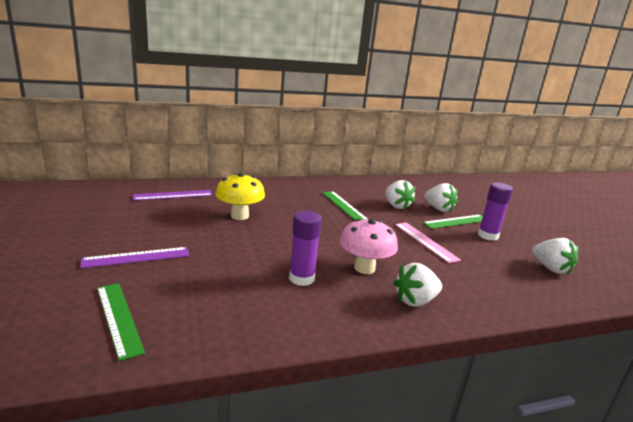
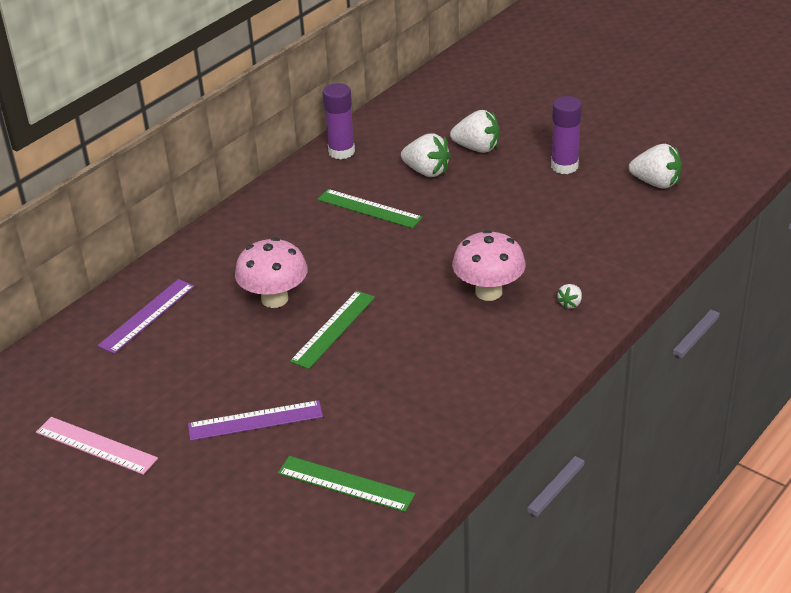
camera: 30 degrees left, 15 degrees up
purple ruler [80,247,189,268] -> purple ruler turned 45 degrees clockwise [188,400,323,441]
yellow mushroom [215,173,265,220] -> pink mushroom [235,238,308,308]
purple glue stick [289,211,322,286] -> purple glue stick moved to [323,83,355,159]
white strawberry [393,263,442,307] -> white strawberry [557,284,582,309], size x0.50
pink ruler [395,222,461,263] -> pink ruler moved to [36,417,158,475]
green ruler [423,215,483,229] -> green ruler moved to [290,291,375,369]

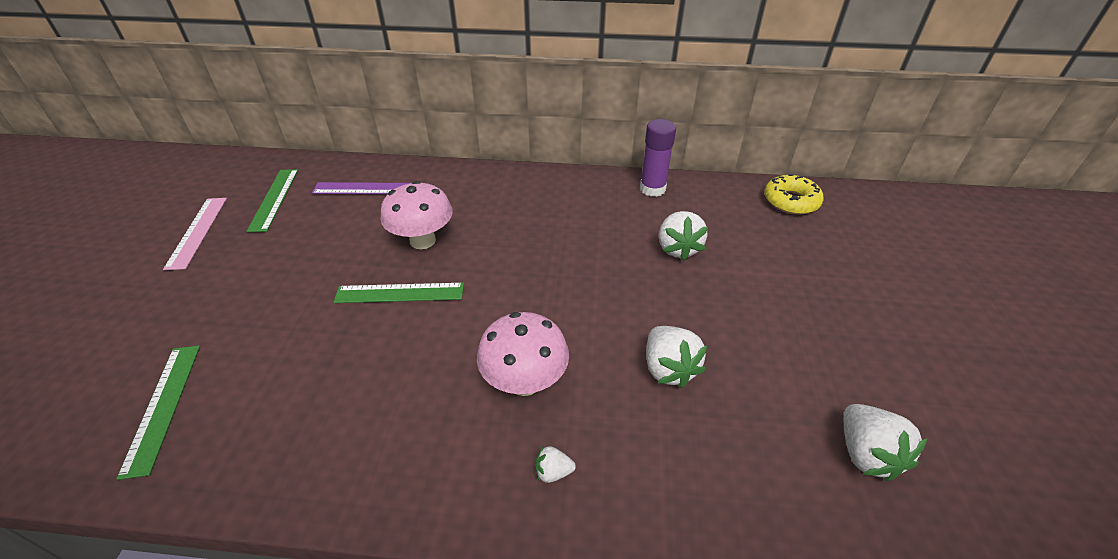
camera: 55 degrees right, 5 degrees up
purple ruler [188,400,323,441] -> none
green ruler [317,189,422,228] -> green ruler moved to [246,169,298,232]
white strawberry [450,110,499,153] -> white strawberry moved to [646,326,707,388]
purple glue stick [551,96,582,174] -> none
none -> yellow donut [764,174,824,215]

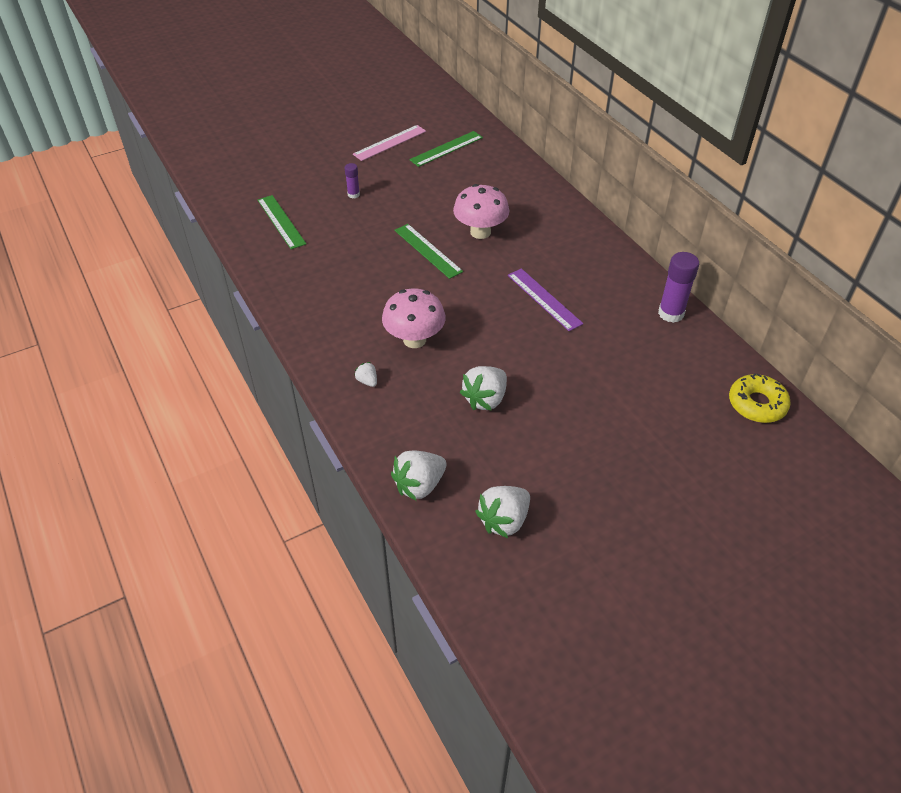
camera: 55 degrees right, 5 degrees up
green ruler [117,346,200,480] -> green ruler turned 75 degrees counterclockwise [258,195,306,249]
purple ruler [312,182,410,194] -> purple ruler moved to [508,268,583,331]
white strawberry [659,211,708,261] -> white strawberry moved to [391,450,447,501]
none -> purple glue stick [345,163,360,198]

